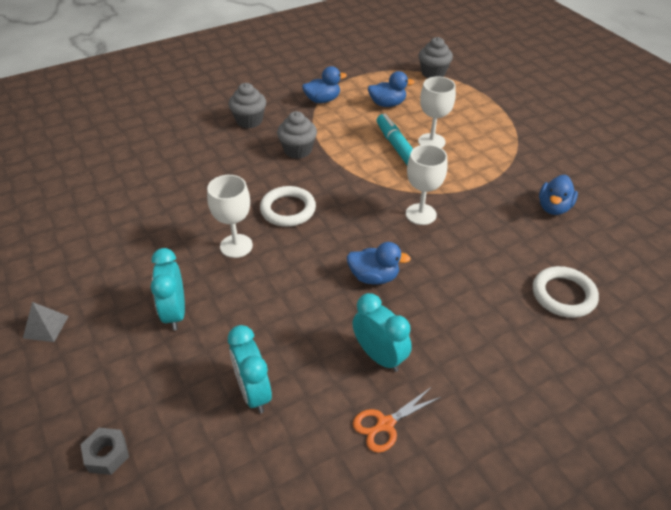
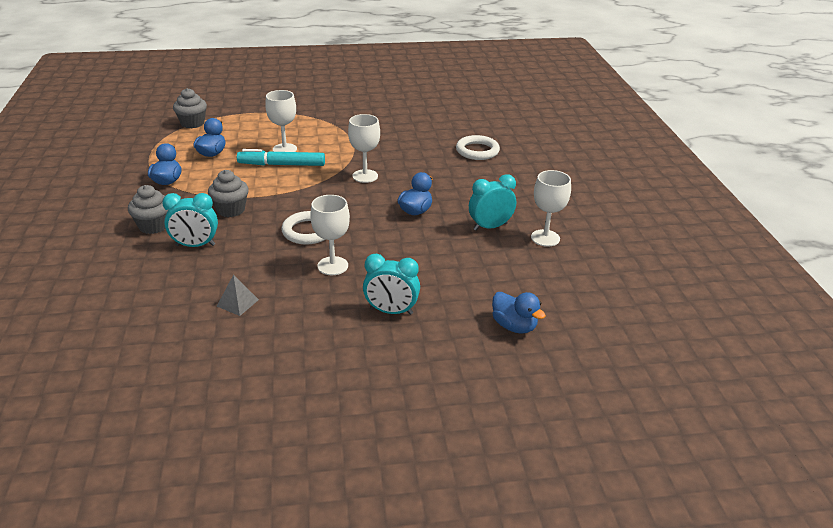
camera: 70 degrees left, 10 degrees down
grey pyramid [23,302,69,342] -> grey pyramid moved to [217,275,259,316]
grey nut [80,428,129,475] -> none
turquoise clock [228,325,272,413] -> turquoise clock moved to [162,193,218,247]
orange scissors [353,388,441,453] -> white goblet [531,170,571,247]
blue duck [539,175,578,215] -> blue duck moved to [492,292,546,334]

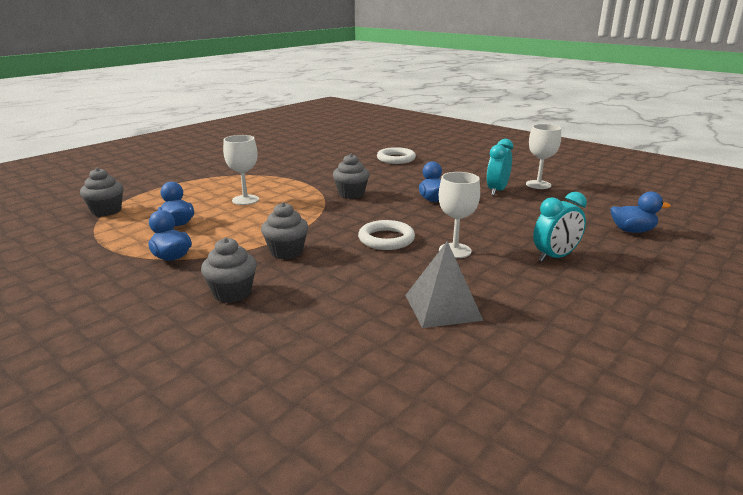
camera: 40 degrees left, 10 degrees down
turquoise clock [162,193,218,247] -> none
grey pyramid [217,275,259,316] -> grey pyramid [405,241,484,328], size x1.74
turquoise marker [237,149,325,166] -> none
white goblet [348,114,380,183] -> grey cupcake [333,154,370,199]

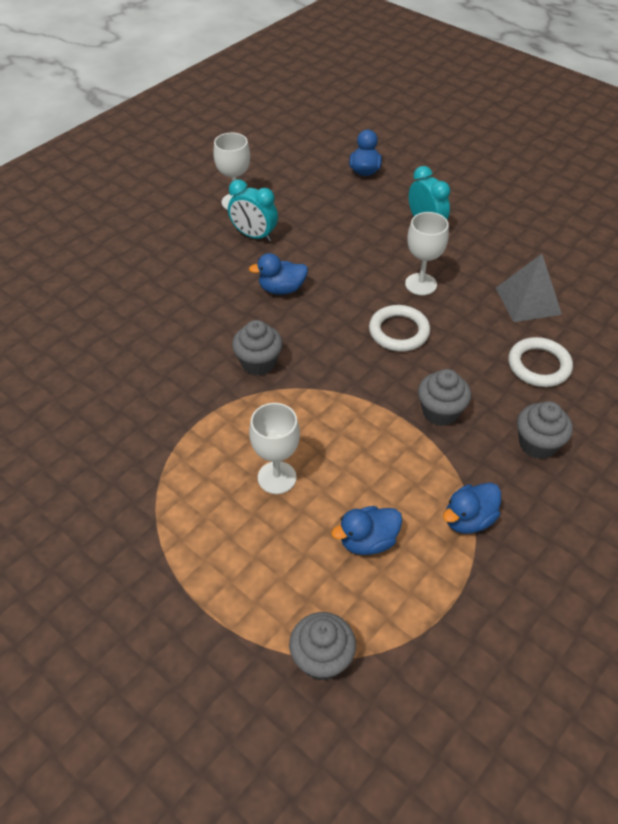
camera: 90 degrees left, 25 degrees up
white ring [377,147,416,164] -> white ring moved to [508,337,573,387]

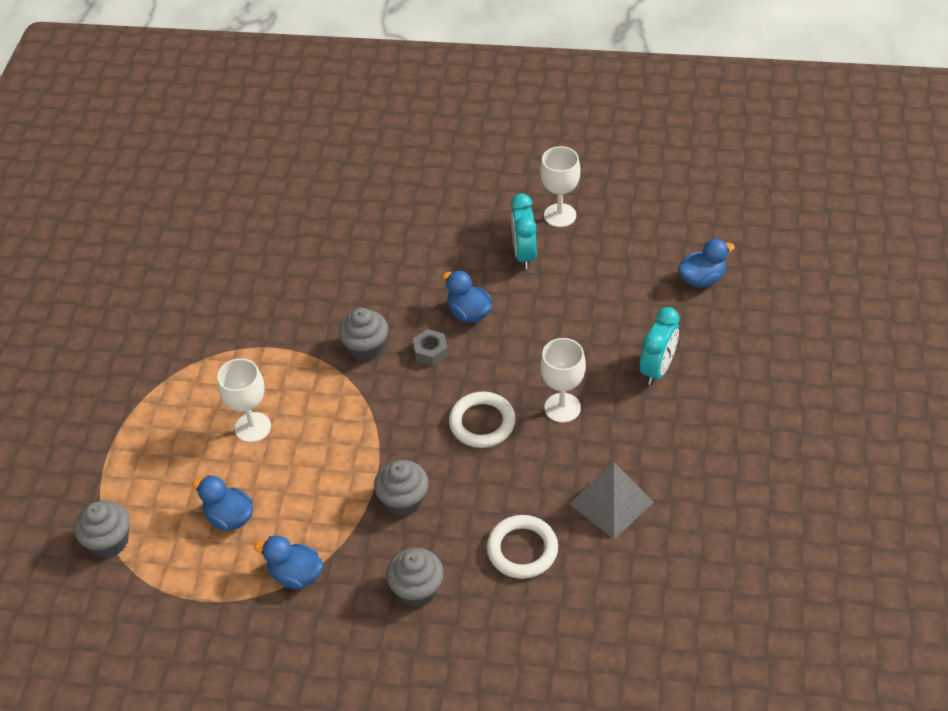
camera: 60 degrees right, 0 degrees up
none -> grey nut [413,329,448,366]

